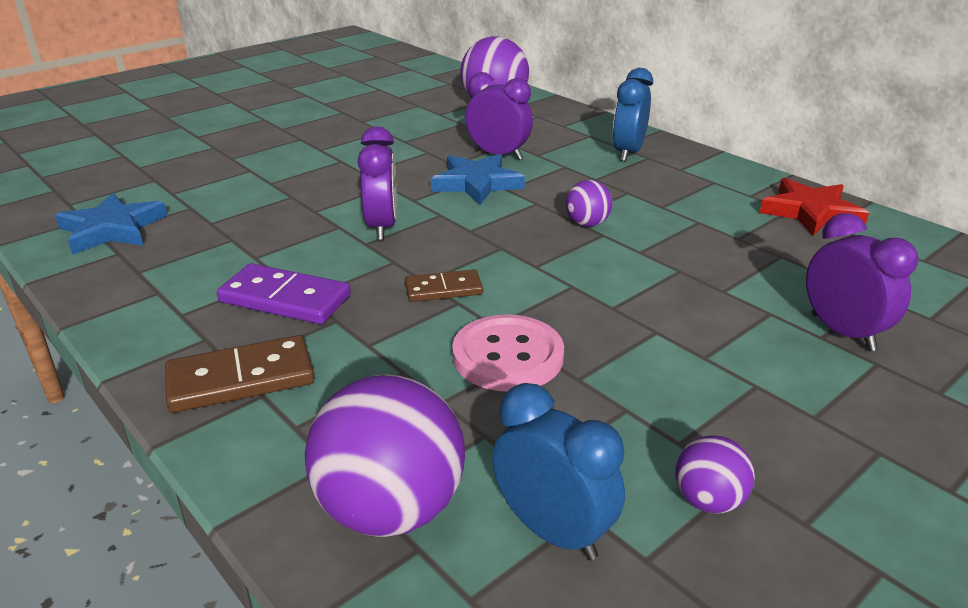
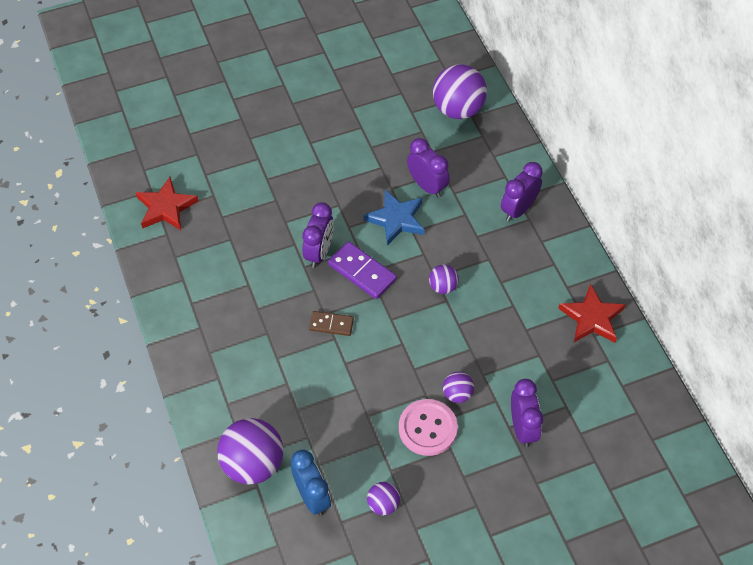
camera: 20 degrees right, 25 degrees up
blue star [55,193,167,255] -> red star [136,177,198,230]
brown domino [165,335,314,413] -> none
purple domino [217,263,351,324] -> purple domino moved to [328,241,397,299]
pink button [452,314,564,392] -> pink button moved to [399,399,458,456]
blue clock [613,68,653,162] -> purple clock [501,162,543,222]
none -> purple ball [443,372,474,403]

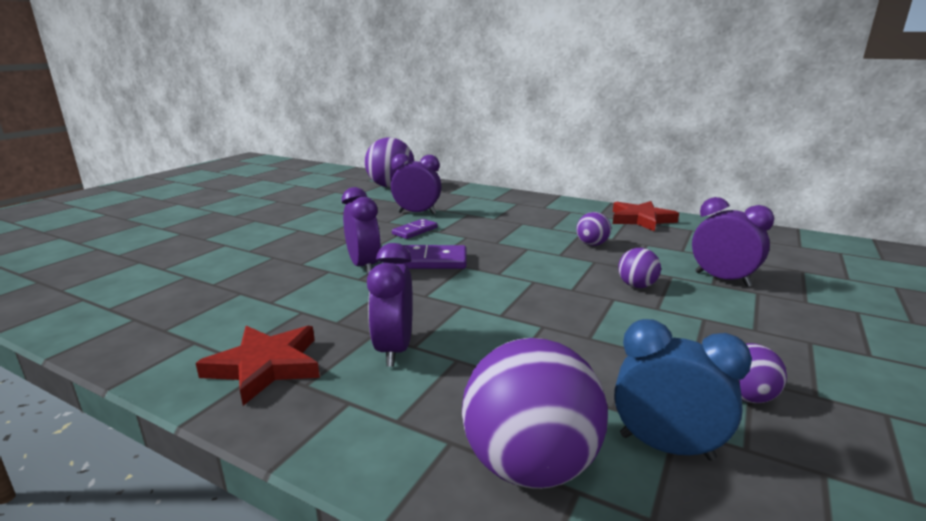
camera: 40 degrees left, 35 degrees down
red star [136,177,198,230] -> red star moved to [196,326,320,406]
brown domino [309,311,354,336] -> none
blue star [363,189,424,246] -> purple domino [392,219,438,239]
pink button [399,399,458,456] -> none
purple ball [429,264,459,294] -> purple ball moved to [576,212,611,246]
purple clock [501,162,543,222] -> purple clock moved to [367,243,413,366]

